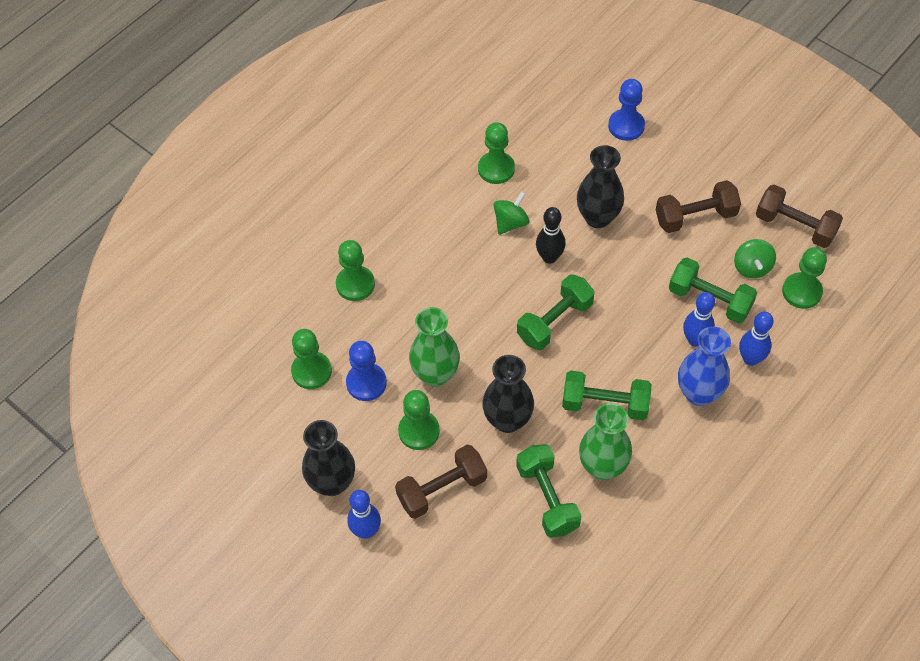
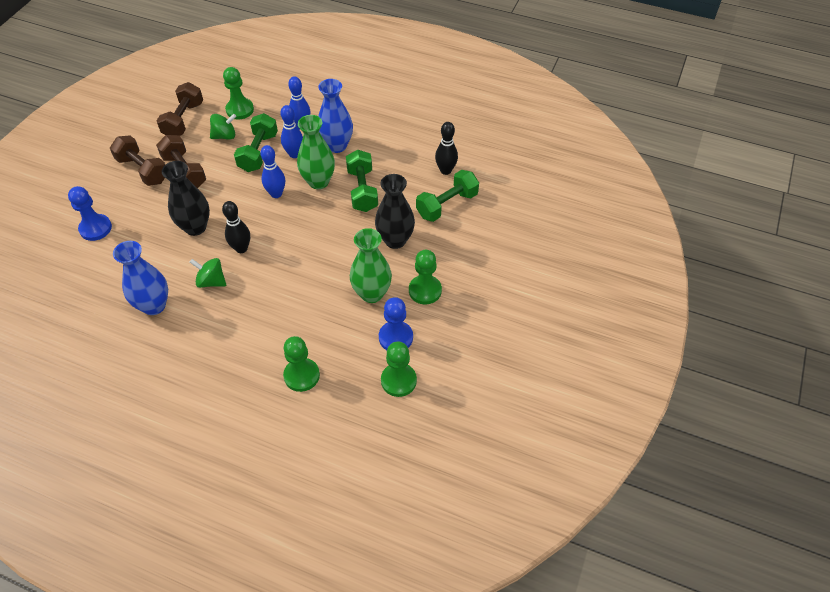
camera: 110 degrees left, 5 degrees down
black vase [302,420,355,496] -> none
blue bowling pin [348,490,381,539] -> blue bowling pin moved to [260,145,285,198]
brown dumbbell [395,444,487,519] -> brown dumbbell moved to [110,135,165,186]
green pawn [478,122,515,184] -> blue vase [113,241,168,315]
green dumbbell [517,274,595,350] -> none
green vase [579,403,632,480] -> green vase moved to [297,115,335,189]
none -> black bowling pin [435,122,458,175]

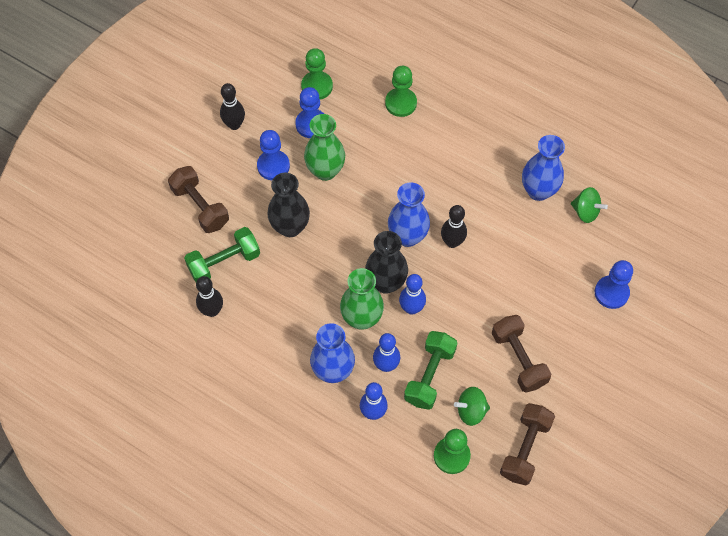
camera: 170 degrees left, 10 degrees up
brown dumbbell [110,135,165,186] -> brown dumbbell moved to [168,166,229,233]
black vase [162,161,210,236] -> black vase moved to [365,231,408,294]
green spinning top [190,258,226,288] -> green spinning top moved to [571,187,608,223]
green dumbbell [346,150,378,212] -> none
green pawn [409,250,442,304] -> blue pawn [257,130,290,180]
none -> black bowling pin [220,83,245,130]
none -> blue vase [388,182,430,247]

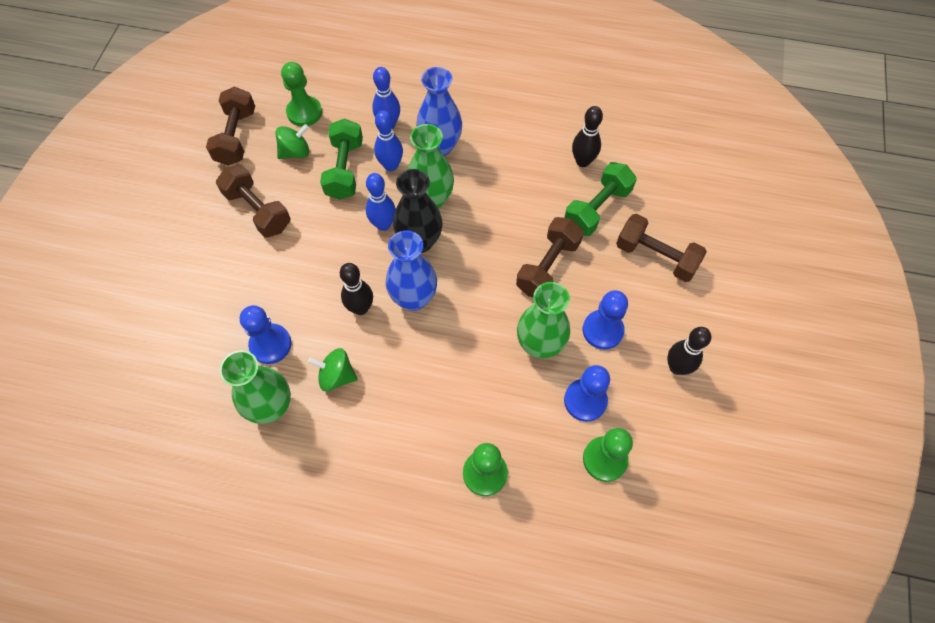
camera: 160 degrees right, 0 degrees up
black vase [267,173,310,237] -> brown dumbbell [516,217,584,297]
blue vase [522,135,565,201] -> green vase [220,350,291,424]
green spinning top [571,187,608,223] -> green spinning top moved to [308,348,358,391]
blue pawn [595,260,633,309] -> blue pawn moved to [240,305,291,364]

